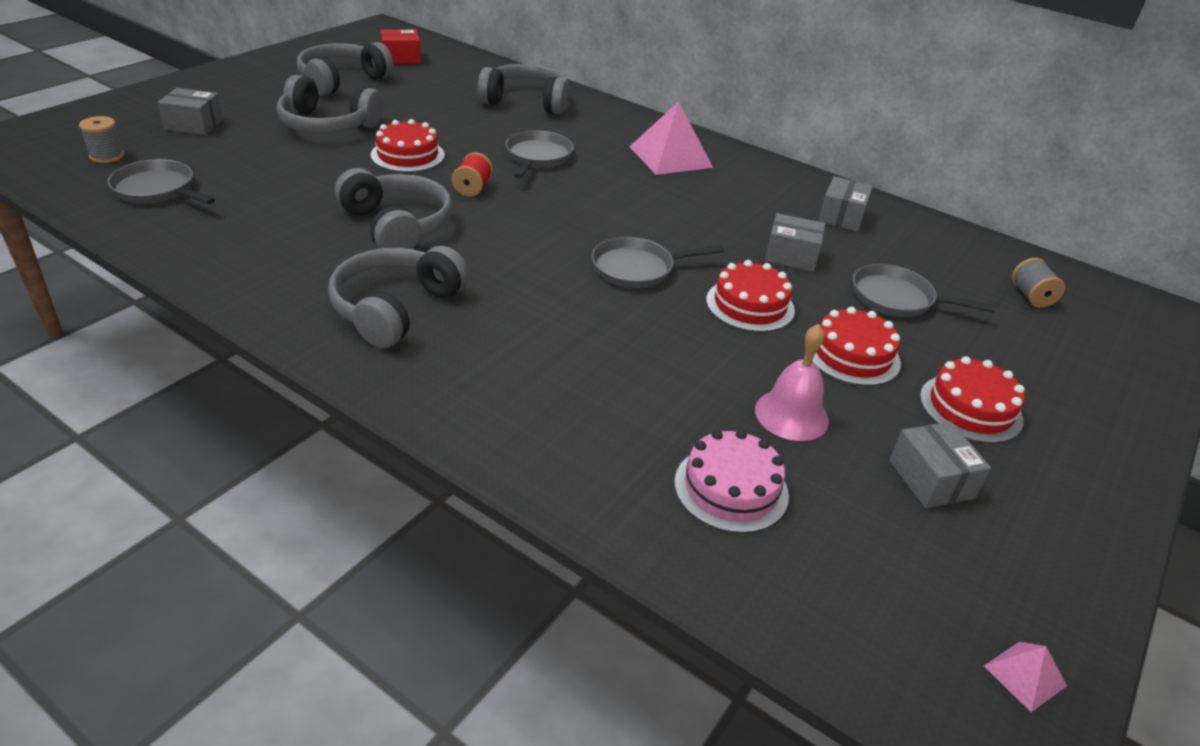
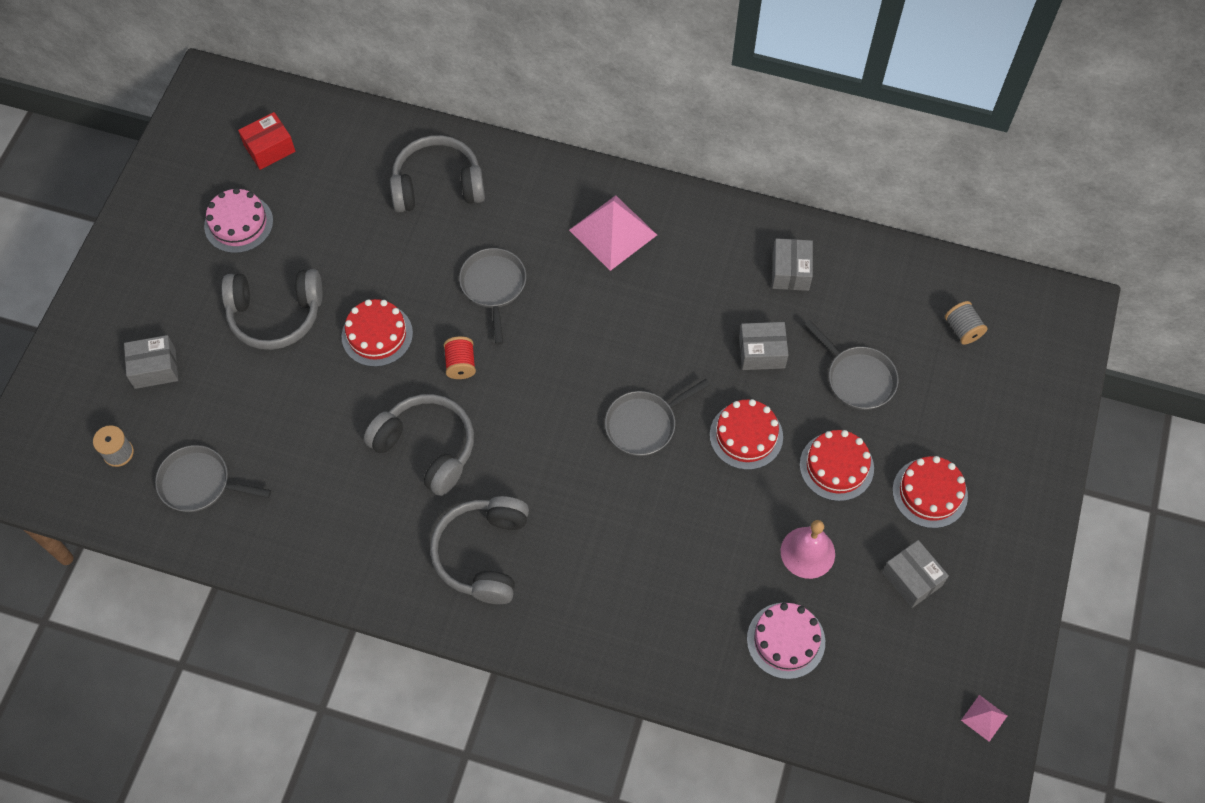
camera: 15 degrees left, 25 degrees up
grey headphones [297,42,394,96] -> pink cake [204,188,273,253]
grey pan [853,264,996,317] -> grey pan turned 135 degrees counterclockwise [805,320,898,410]

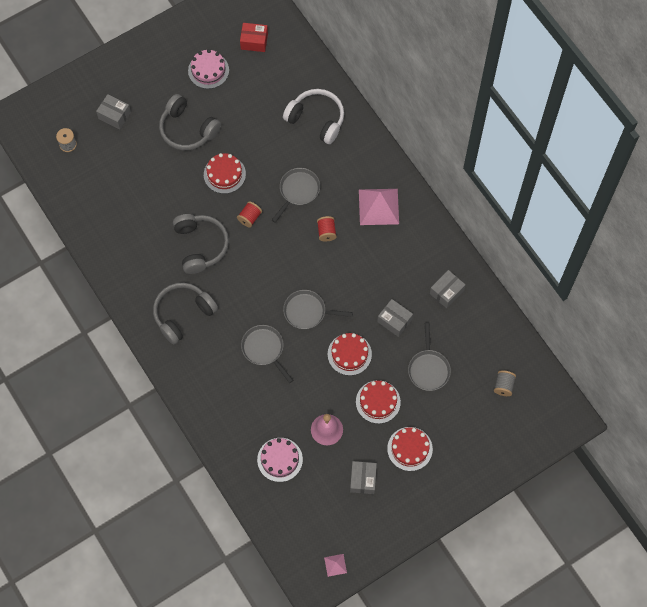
camera: 40 degrees right, 5 degrees up
grey pan [155,445,271,512] -> grey pan moved to [241,325,293,383]
grey headphones [390,135,485,212] -> white headphones [283,89,344,144]
none -> red spool [317,216,337,241]

